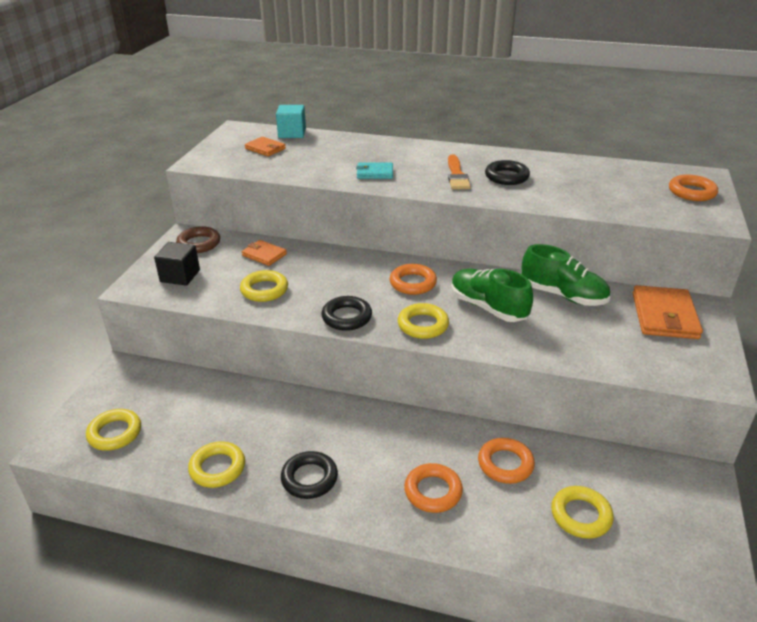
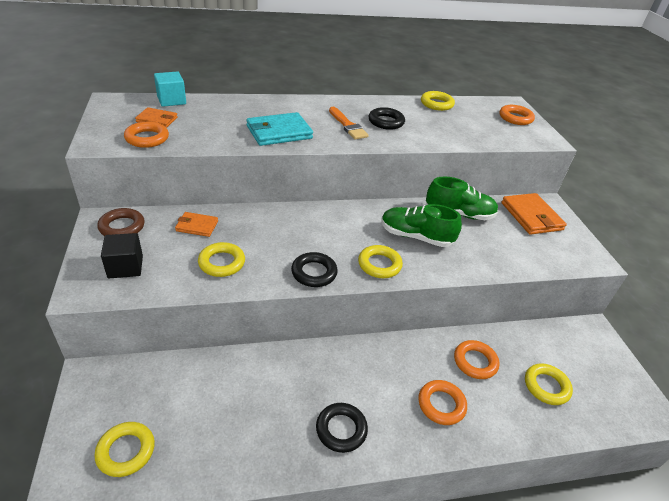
camera: 30 degrees left, 5 degrees up
yellow ring [188,441,245,488] -> yellow ring moved to [421,91,455,111]
turquoise wallet [356,163,393,179] -> turquoise wallet [246,112,313,146], size x1.72
orange ring [390,264,437,295] -> orange ring moved to [124,121,169,148]

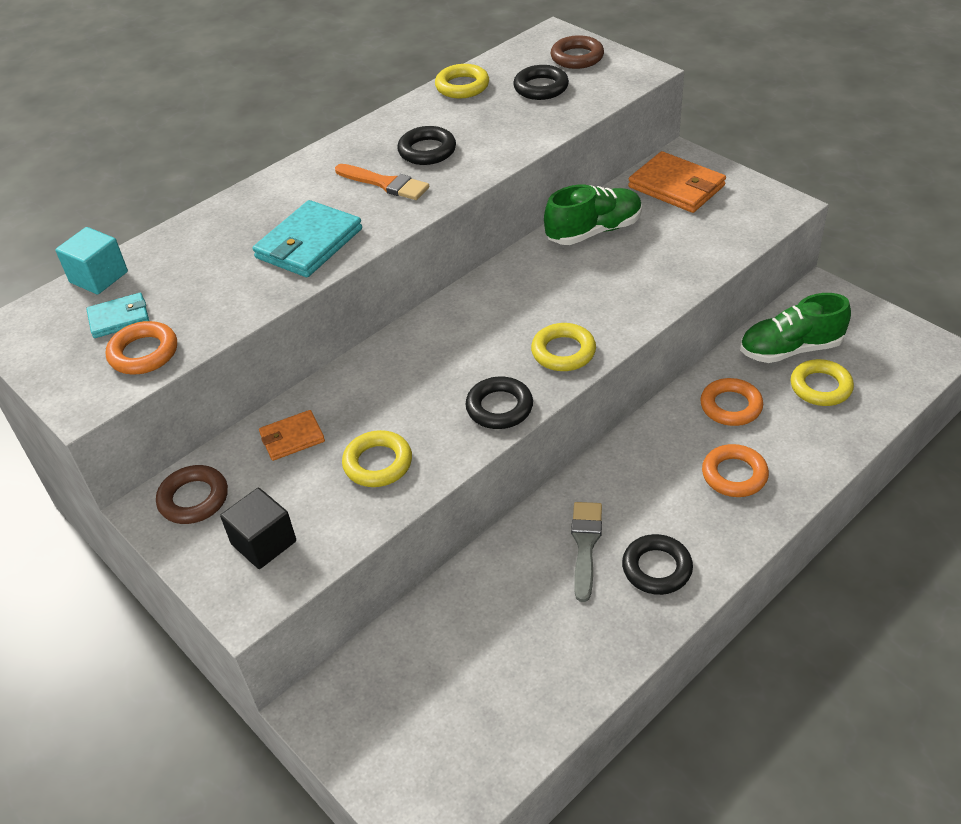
camera: 25 degrees left, 5 degrees up
yellow ring [94,422,155,477] -> none
orange wallet [135,107,178,128] -> turquoise wallet [86,293,149,338]
green shoe [381,204,462,247] -> green shoe moved to [740,293,851,363]
orange ring [500,105,535,125] -> brown ring [550,35,604,69]
none -> black ring [513,65,569,100]
none -> grey brush [571,502,602,602]

